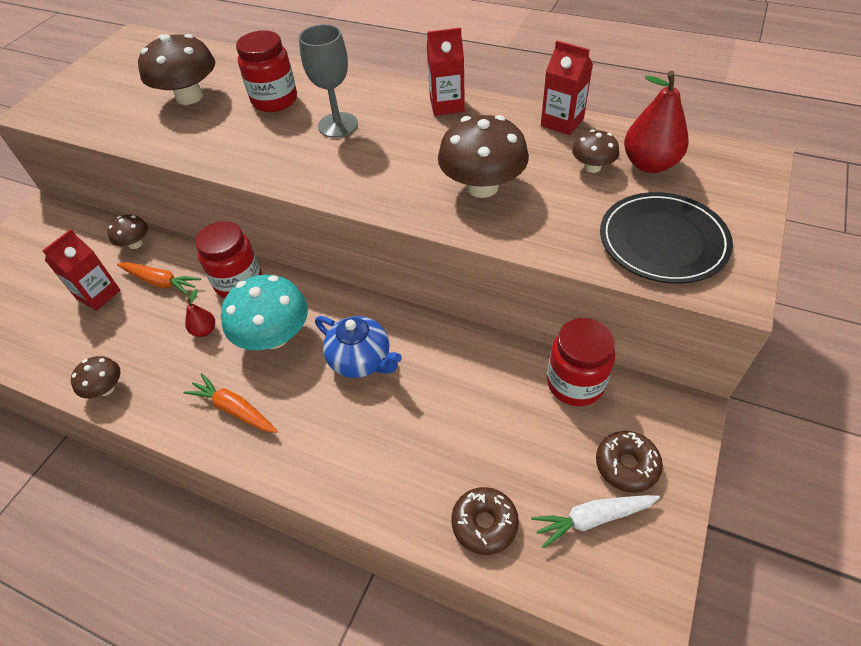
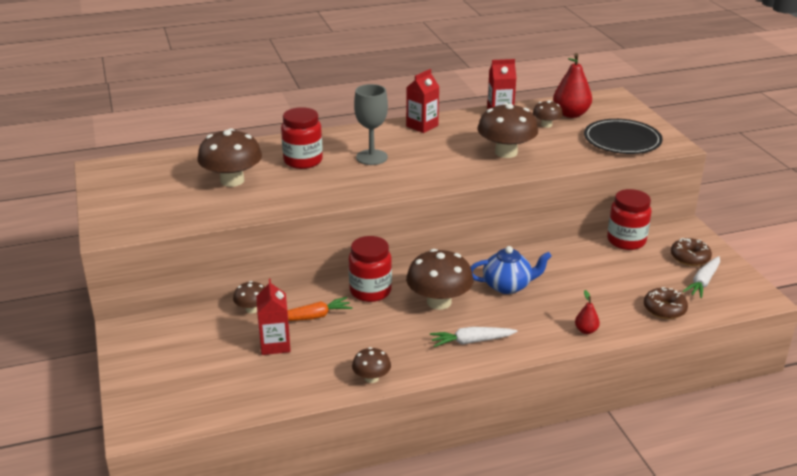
camera: 45 degrees left, 20 degrees down
orange carrot [183,373,277,433] -> white carrot [430,327,518,347]
red pear [185,289,215,337] -> red pear moved to [575,290,600,334]
turquoise mushroom [221,275,308,350] -> brown mushroom [406,249,473,310]

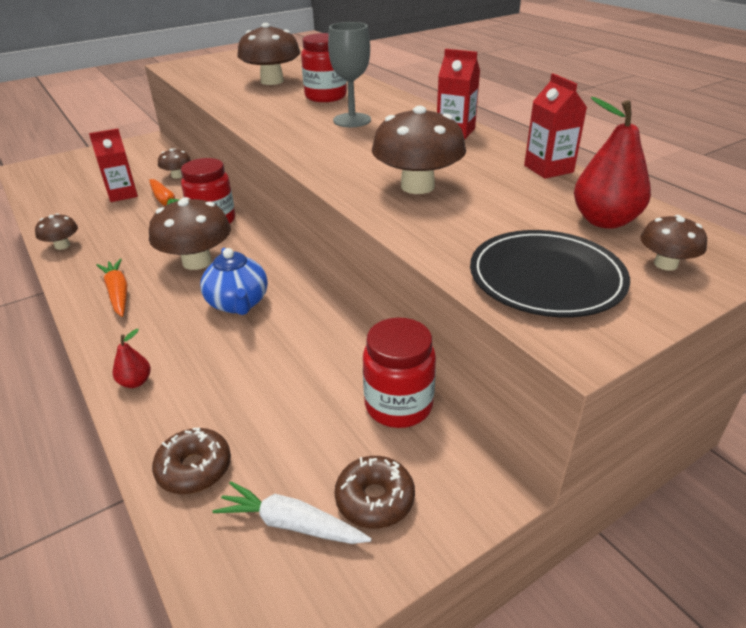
camera: 75 degrees right, 5 degrees up
white carrot [430,327,518,347] -> orange carrot [97,259,127,317]
brown mushroom [533,100,563,128] -> brown mushroom moved to [640,215,707,271]

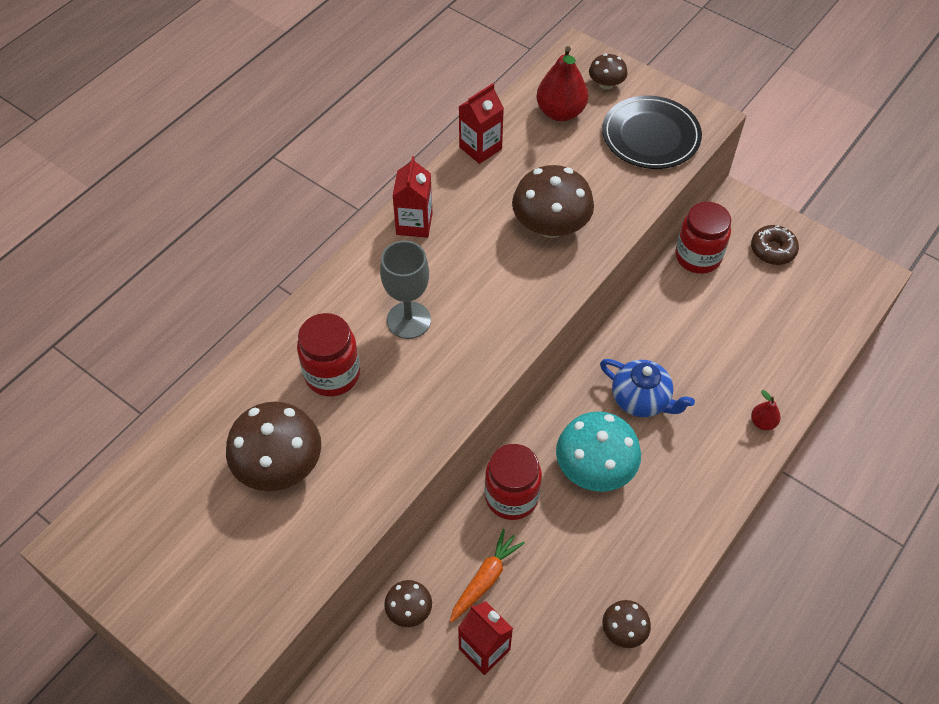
camera: 110 degrees left, 20 degrees up
orange carrot [97,259,127,317] -> none
brown mushroom [149,197,231,270] -> turquoise mushroom [556,411,641,492]
brown donut [152,428,231,494] -> none
blue teapot [200,248,268,315] -> blue teapot turned 75 degrees clockwise [600,359,695,417]
white carrot [212,482,372,544] -> none

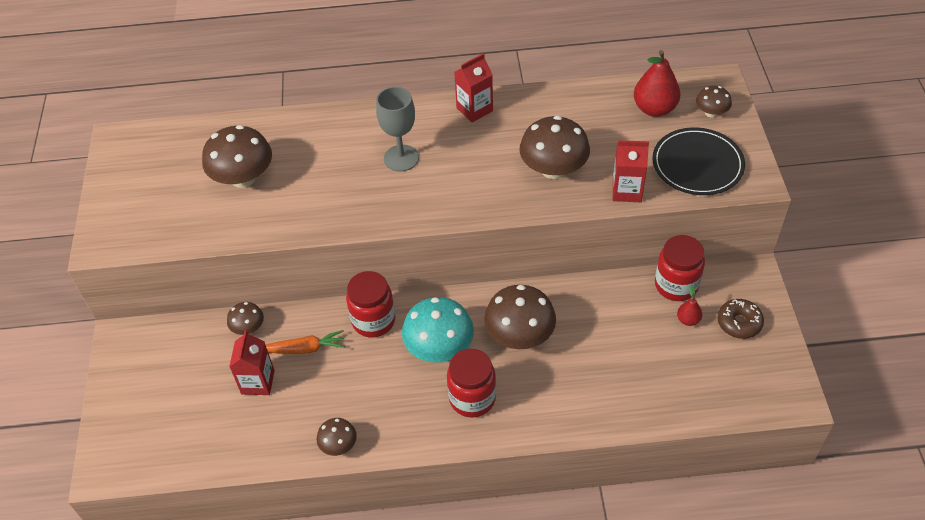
camera: 50 degrees right, 5 degrees down
red jar [297,313,360,396] -> red jar moved to [447,349,496,418]
red carton [458,83,504,164] -> red carton moved to [613,140,649,202]
blue teapot [600,359,695,417] -> brown mushroom [484,285,556,349]
red pear [751,390,781,430] -> red pear moved to [677,285,702,326]

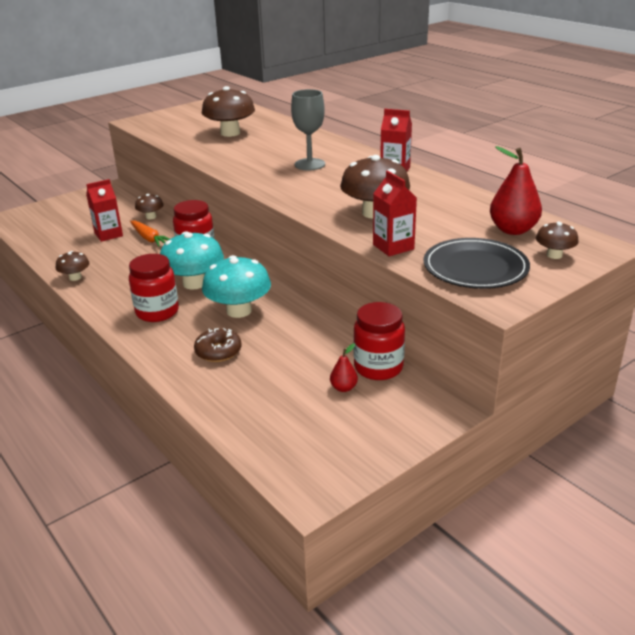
camera: 55 degrees right, 20 degrees down
brown mushroom [484,285,556,349] -> turquoise mushroom [202,255,271,318]
brown donut [717,299,764,339] -> brown donut moved to [194,328,241,362]

